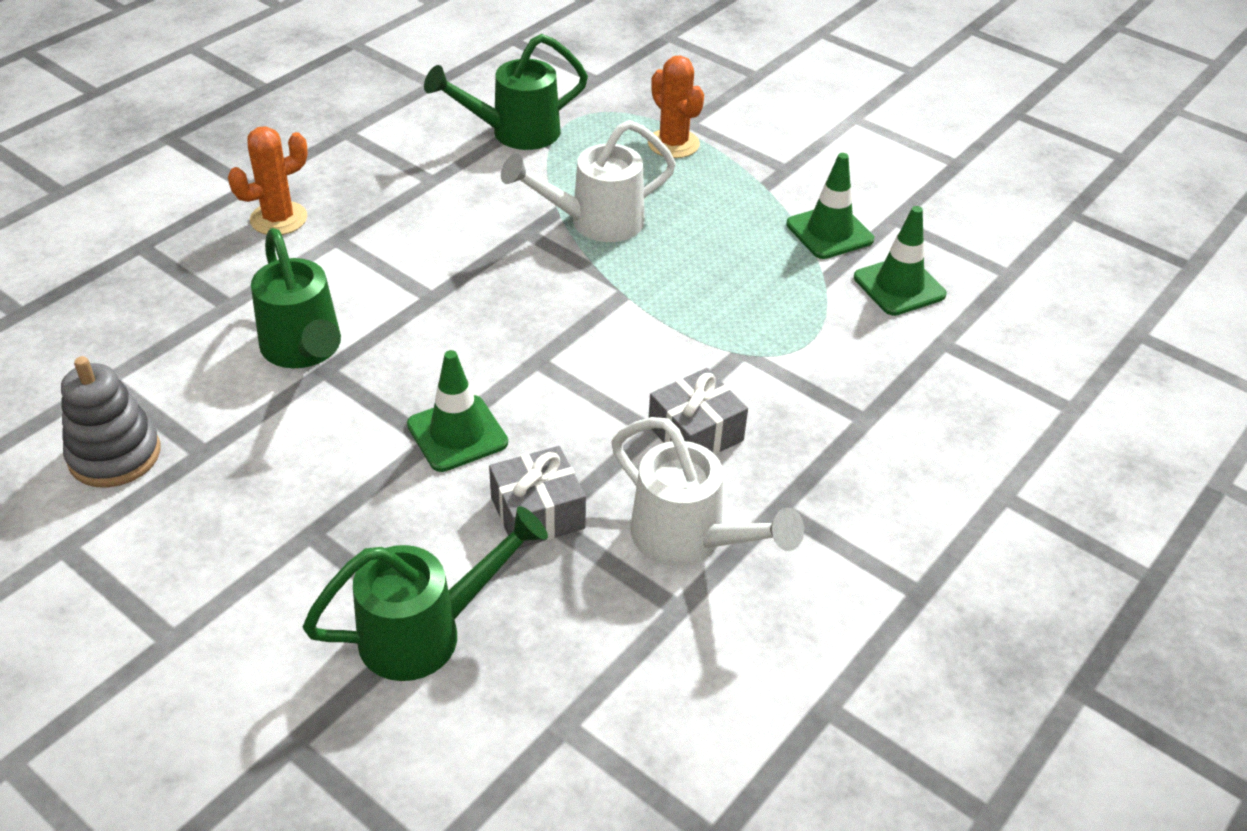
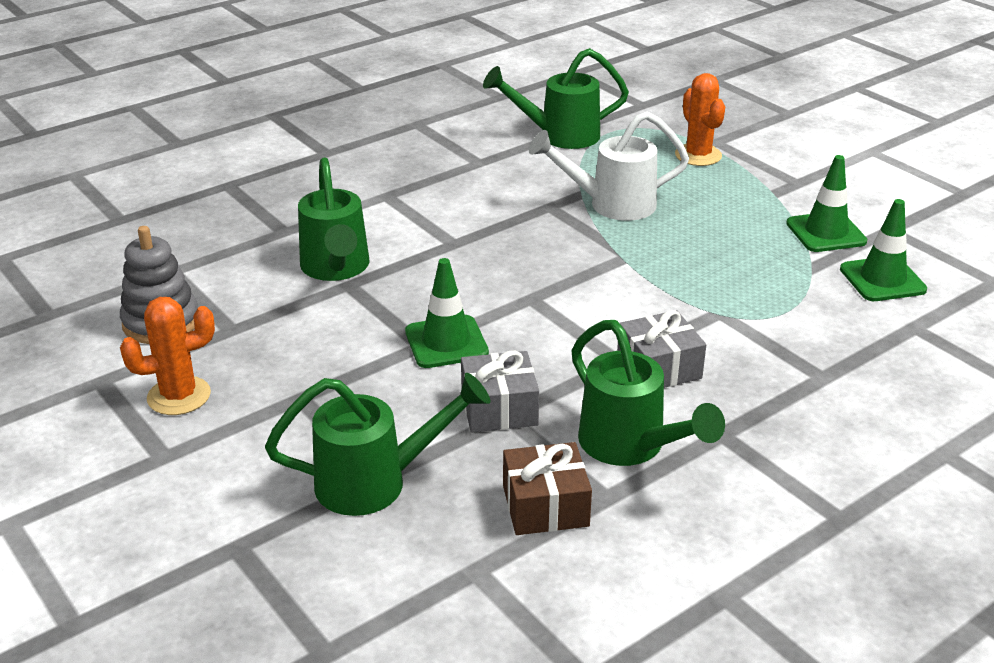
camera: 15 degrees right, 10 degrees down
orange cactus [228,126,308,235] -> orange cactus moved to [120,297,215,415]
white watering can [611,417,804,566] -> green watering can [571,320,725,466]
none -> brown gift [503,442,592,535]

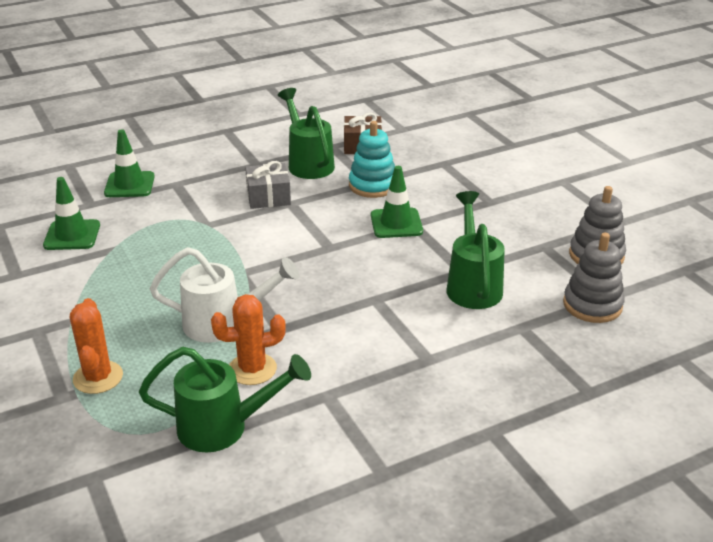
camera: 170 degrees left, 0 degrees up
orange cactus [120,297,215,415] -> orange cactus moved to [211,294,286,385]
green watering can [265,373,490,516] -> none
grey gift [461,351,539,432] -> turquoise stacking toy [349,121,395,198]
green traffic cone [786,155,867,252] -> green traffic cone moved to [104,129,155,197]
none -> grey stacking toy [563,233,625,323]

